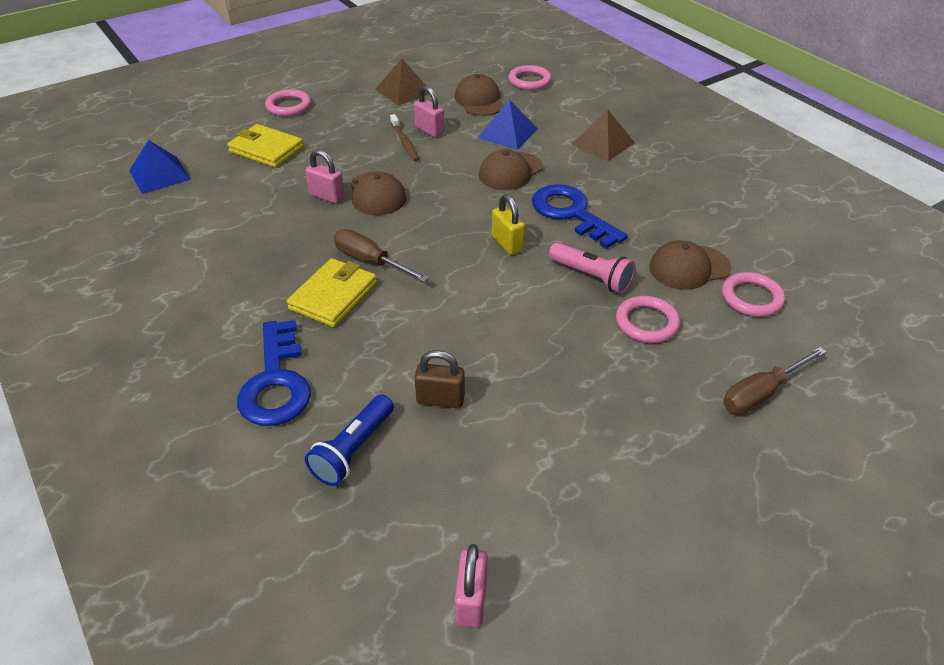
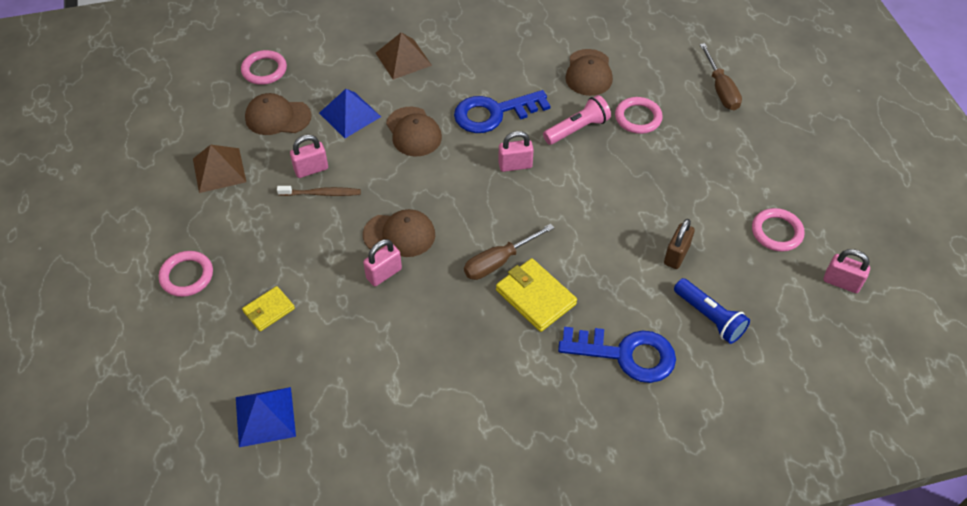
camera: 70 degrees left, 10 degrees up
yellow wallet [227,124,304,168] -> yellow wallet [242,286,295,331], size x0.62
yellow padlock [492,194,525,255] -> pink padlock [498,131,534,172]
pink ring [722,272,785,317] -> pink ring moved to [752,208,805,252]

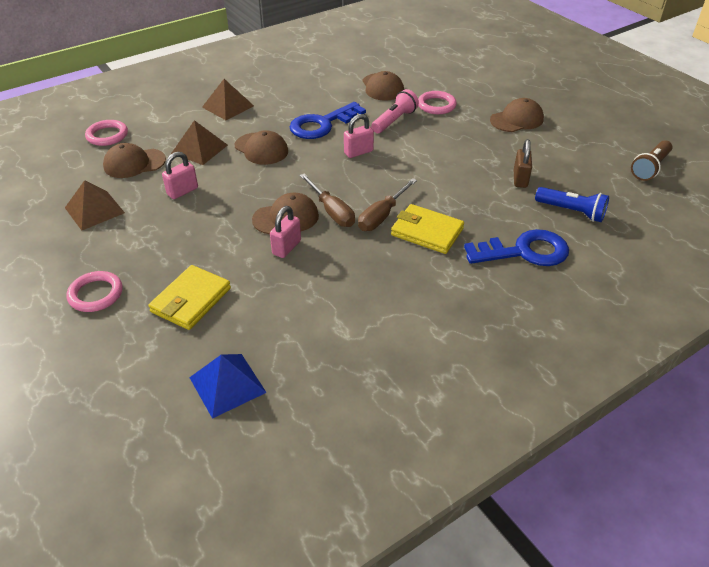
camera: 20 degrees left, 10 degrees down
yellow wallet [242,286,295,331] -> yellow wallet [148,265,231,330], size x1.61
brown toothbrush [277,186,361,196] -> none
blue pyramid [319,89,381,138] -> brown pyramid [171,120,228,165]
brown screwdriver [700,43,742,110] -> brown screwdriver moved to [300,174,355,227]
pink ring [752,208,805,252] -> none
pink padlock [824,249,870,293] -> brown flashlight [631,140,673,181]
none -> brown cap [490,98,544,132]

